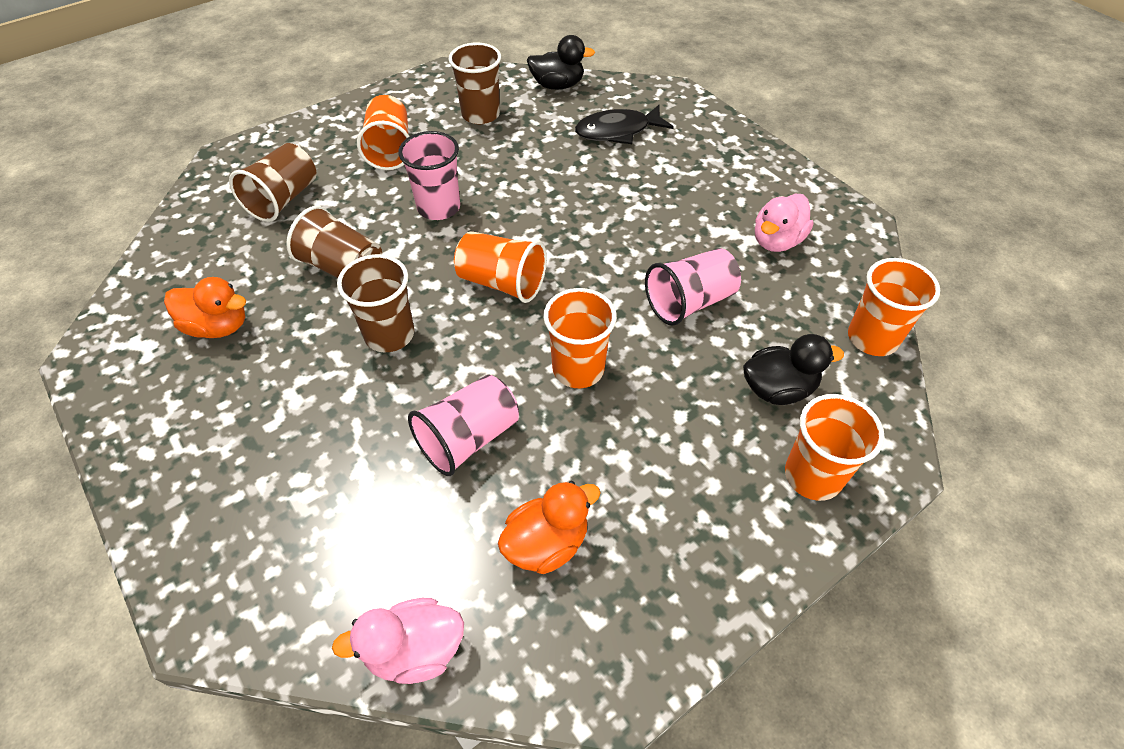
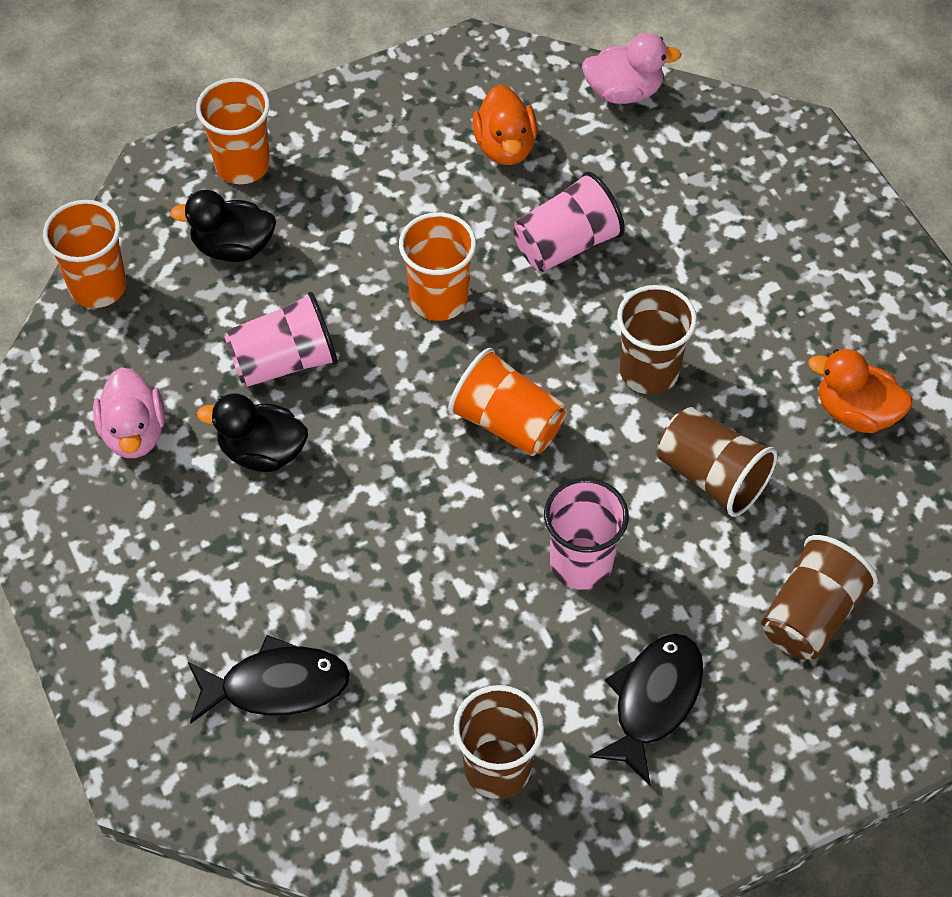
camera: 170 degrees left, 5 degrees up
orange cup [357,95,410,170] -> black fish [589,634,704,785]
orange duck [498,481,601,574] -> orange duck turned 75 degrees counterclockwise [472,85,537,165]
black duck [527,35,595,90] -> black duck moved to [197,393,308,472]
pink duck [755,194,814,252] -> pink duck turned 120 degrees clockwise [93,367,165,458]

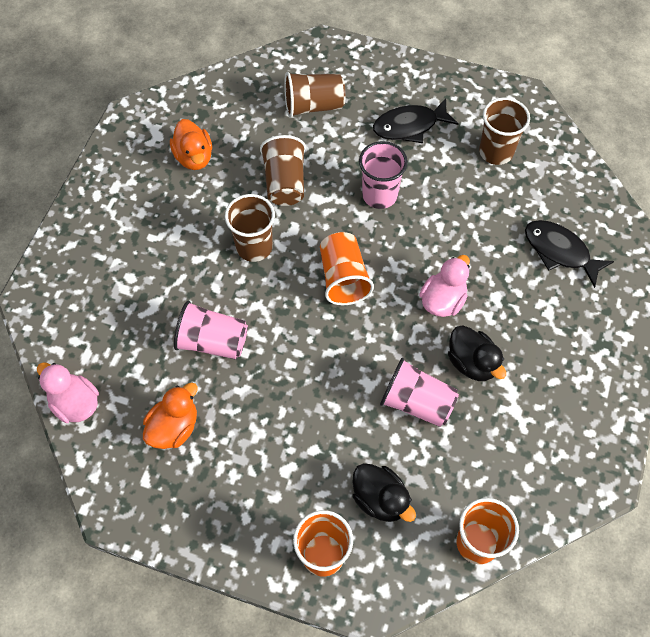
camera: 135 degrees left, 5 degrees up
pink duck [93,367,165,458] -> pink duck moved to [419,255,470,317]
orange cup [399,212,476,321] -> none

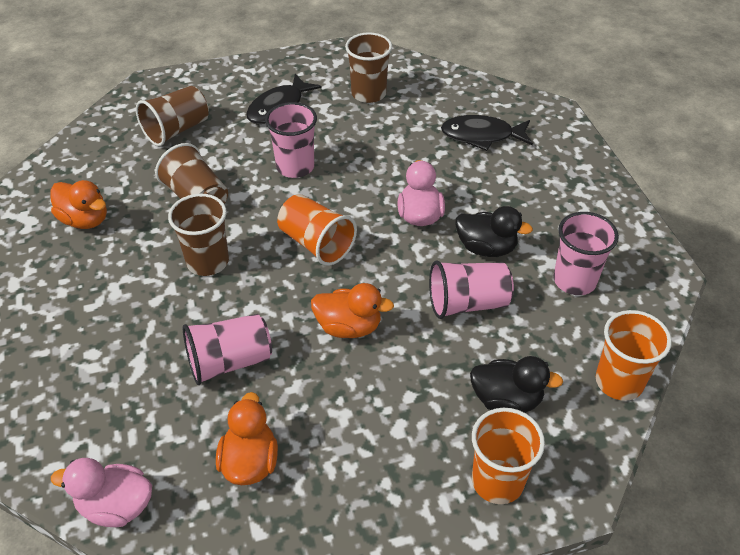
camera: 35 degrees left, 15 degrees down
none -> orange duck [311,283,394,338]
none -> pink cup [553,212,619,295]

